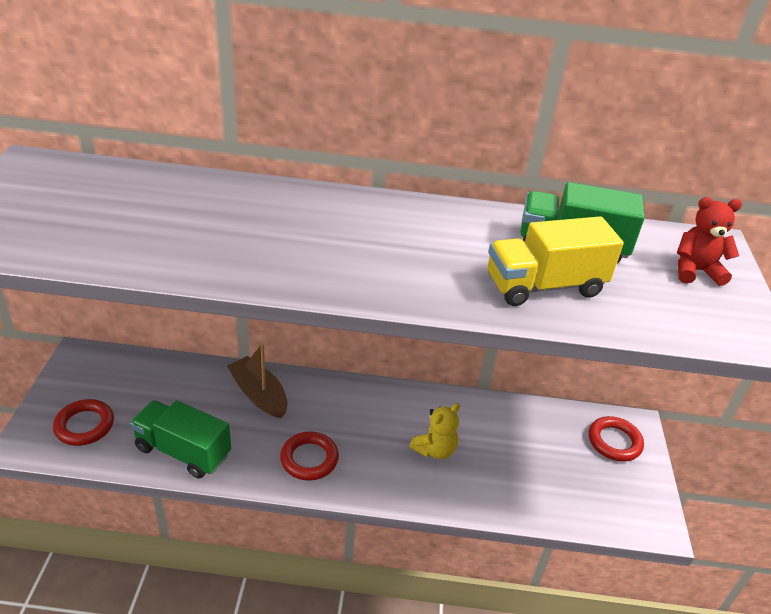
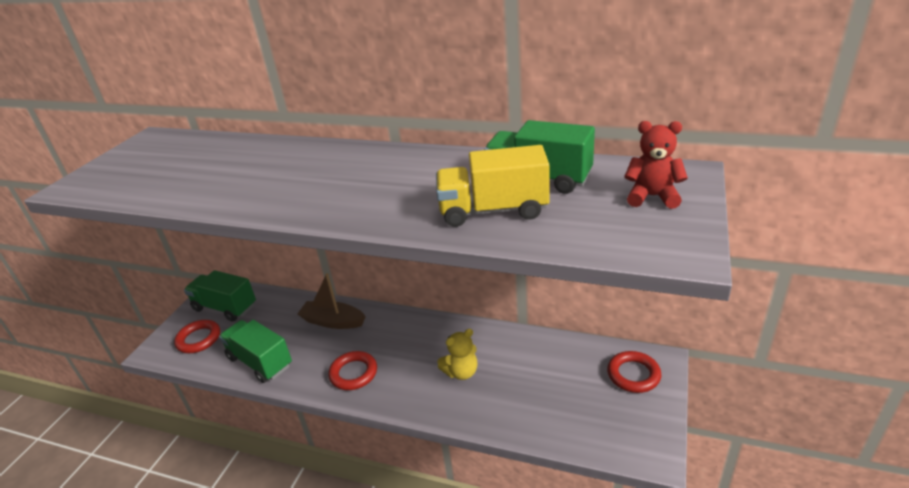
camera: 20 degrees right, 5 degrees down
brown boat [227,344,288,418] -> brown boat turned 45 degrees counterclockwise [297,273,366,329]
none -> green truck [184,270,256,322]

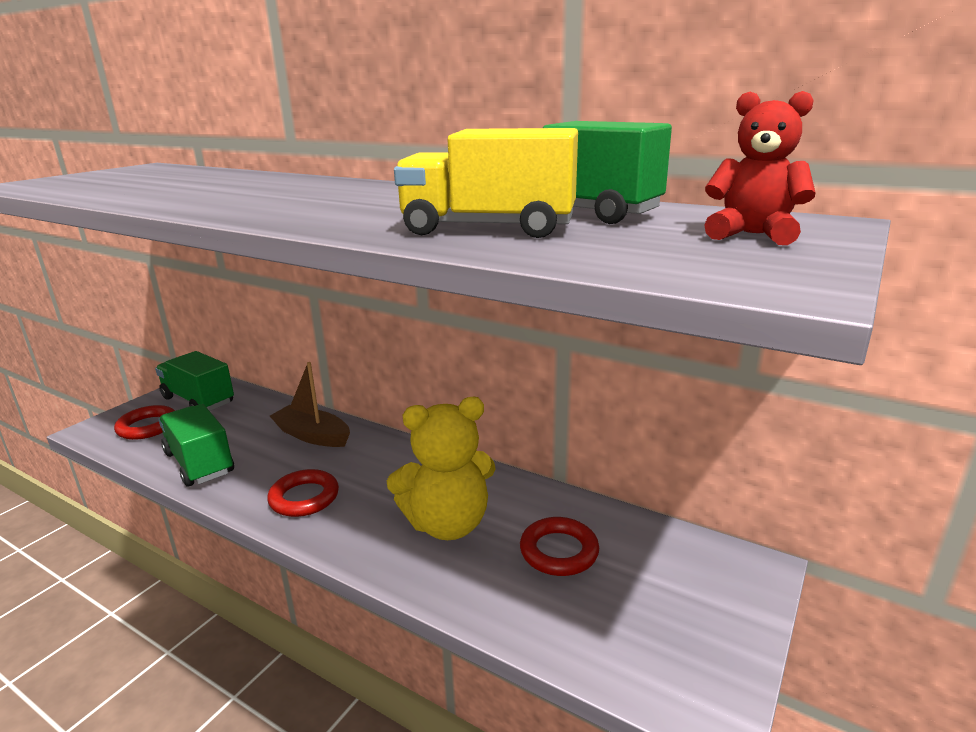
camera: 10 degrees right, 10 degrees down
yellow teddy bear [437,329,477,380] -> yellow teddy bear [387,397,496,540], size x1.72
red ring [607,351,661,393] -> red ring moved to [520,517,599,576]

